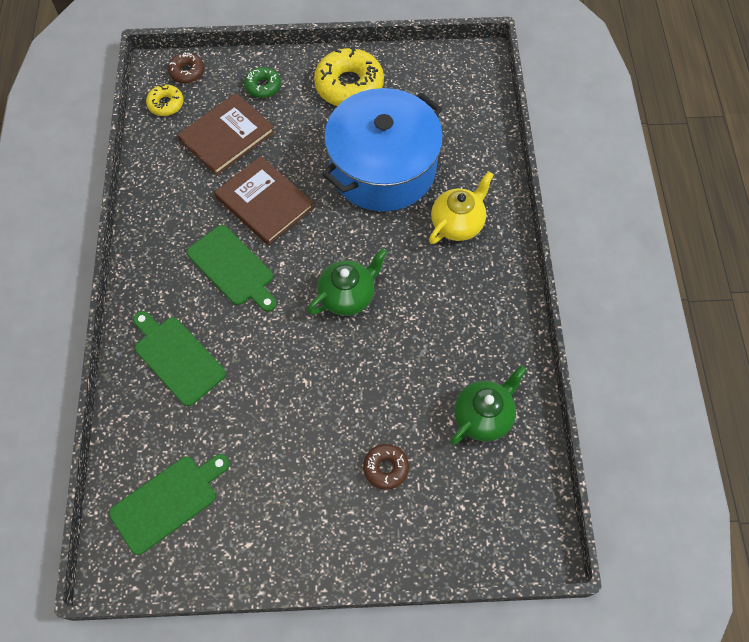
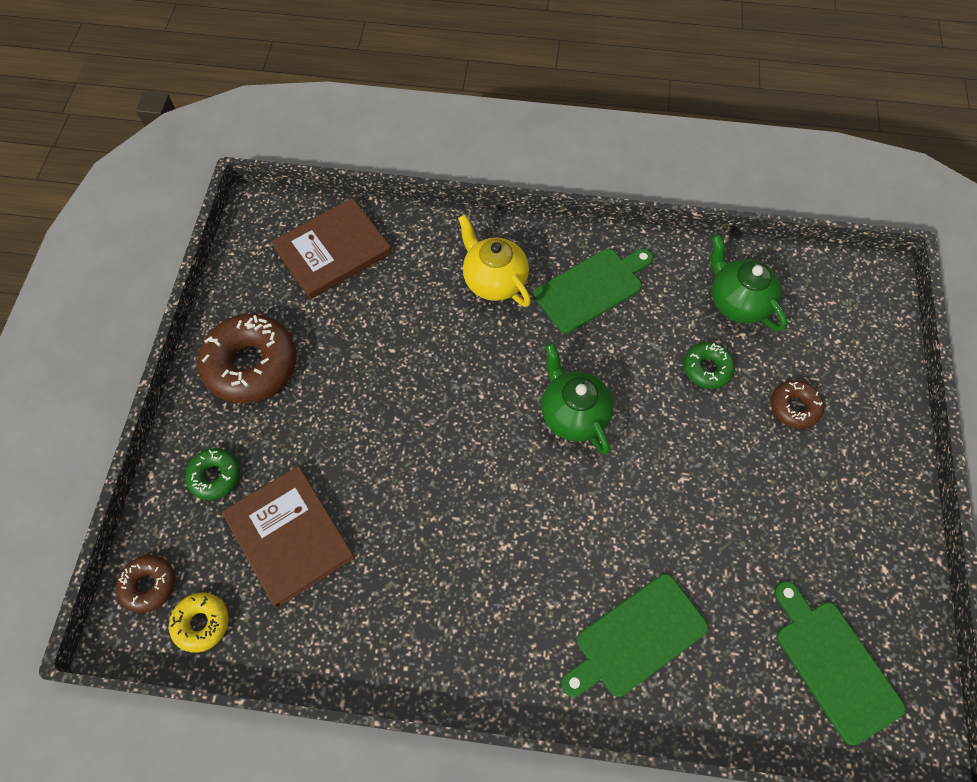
camera: 80 degrees left, 0 degrees up
green cutting board [187,225,277,312] -> green cutting board moved to [534,249,653,333]
brown book [215,156,314,245] -> brown book moved to [271,198,392,299]
yellow donut [314,47,384,106] -> brown donut [198,314,297,403]
blue pot [322,88,443,212] -> none
none -> green donut [684,342,735,389]

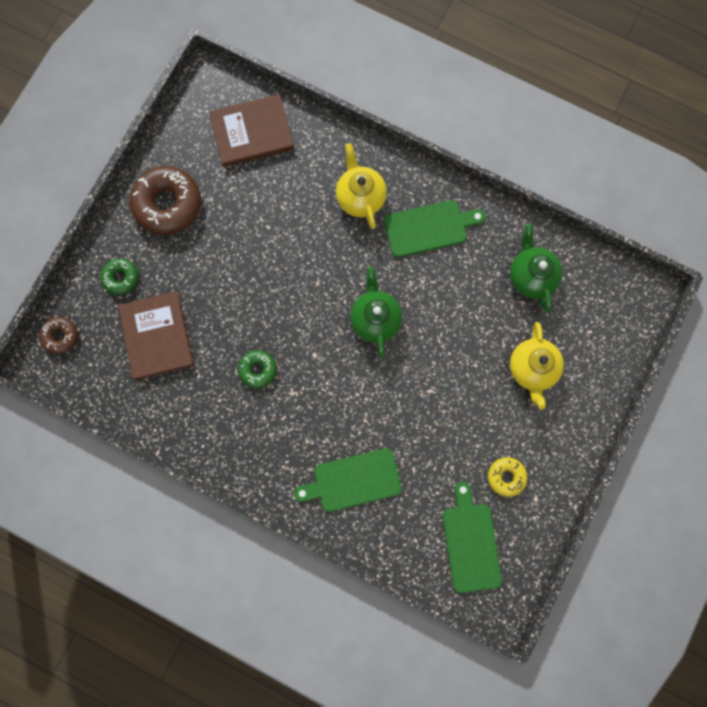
camera: 20 degrees right, 15 degrees up
yellow donut [169,592,229,653] -> yellow donut moved to [488,457,528,497]
green donut [684,342,735,389] -> green donut moved to [238,350,276,388]
brown donut [771,380,824,429] -> yellow teapot [510,322,564,409]

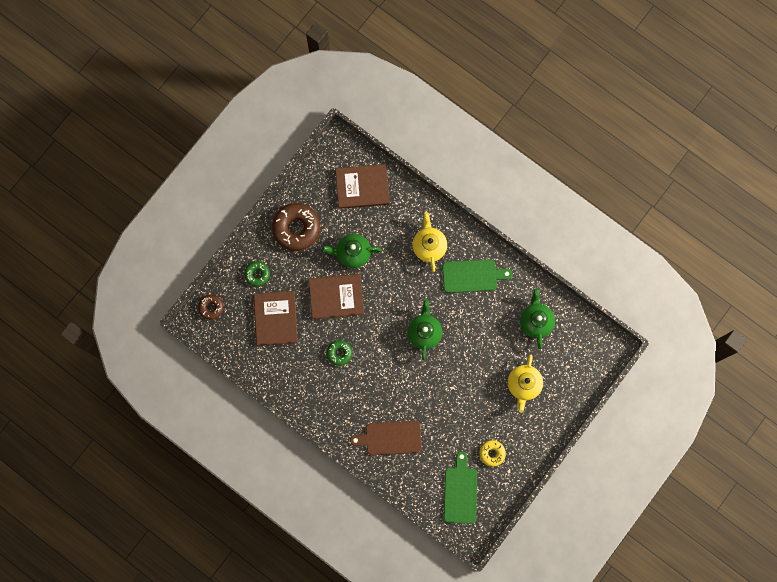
camera: 10 degrees right, 0 degrees up
green cutting board [294,448,402,512] -> brown cutting board [350,421,422,456]
none -> brown book [309,274,364,320]
none -> green teapot [322,233,382,268]

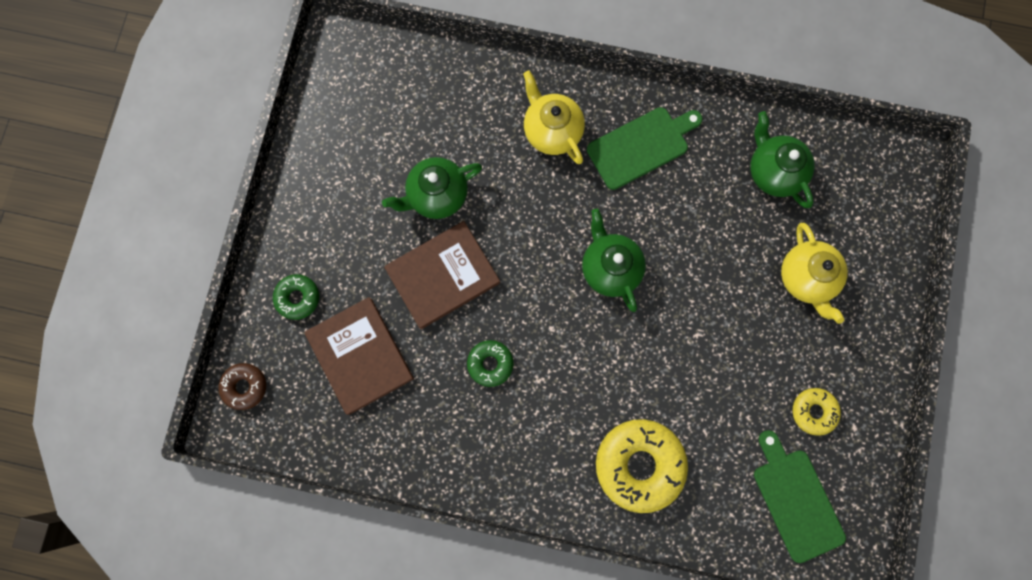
camera: 25 degrees left, 0 degrees up
brown donut [272,203,321,251] -> none
brown book [335,164,390,209] -> none
brown cutting board [350,421,422,456] -> yellow donut [596,419,688,513]

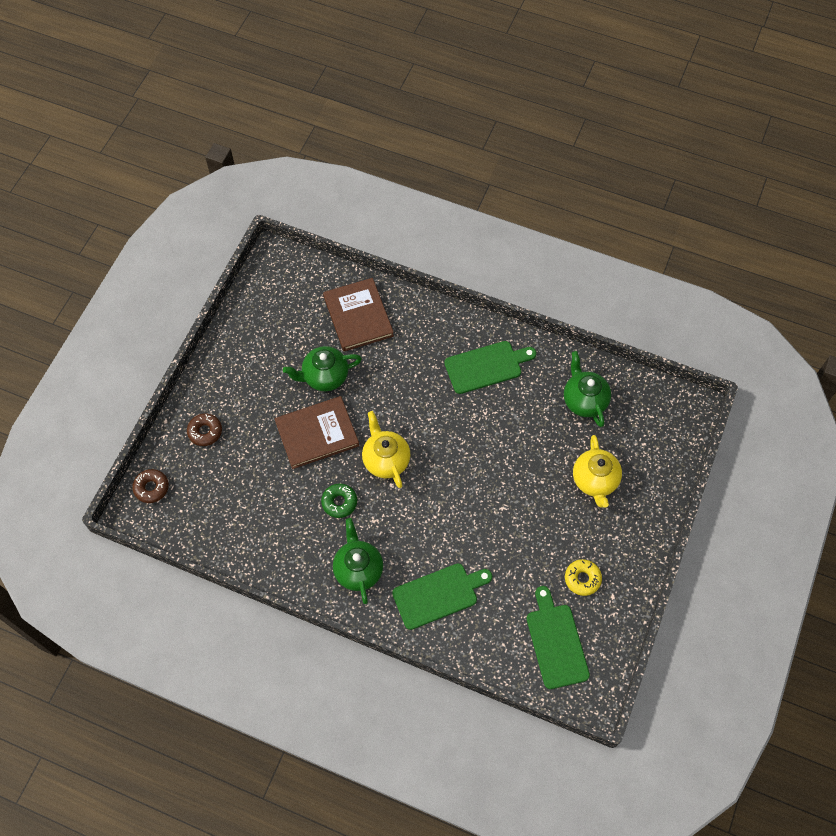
camera: 10 degrees right, 15 degrees down
green donut [273,274,319,320] -> brown donut [187,413,222,446]
brown book [305,297,414,415] -> brown book moved to [323,278,394,351]
yellow teapot [523,70,585,164] -> yellow teapot moved to [362,411,410,488]
green teapot [582,209,646,312] -> green teapot moved to [333,518,383,604]
yellow donut [596,419,688,513] -> green cutting board [392,564,492,630]

